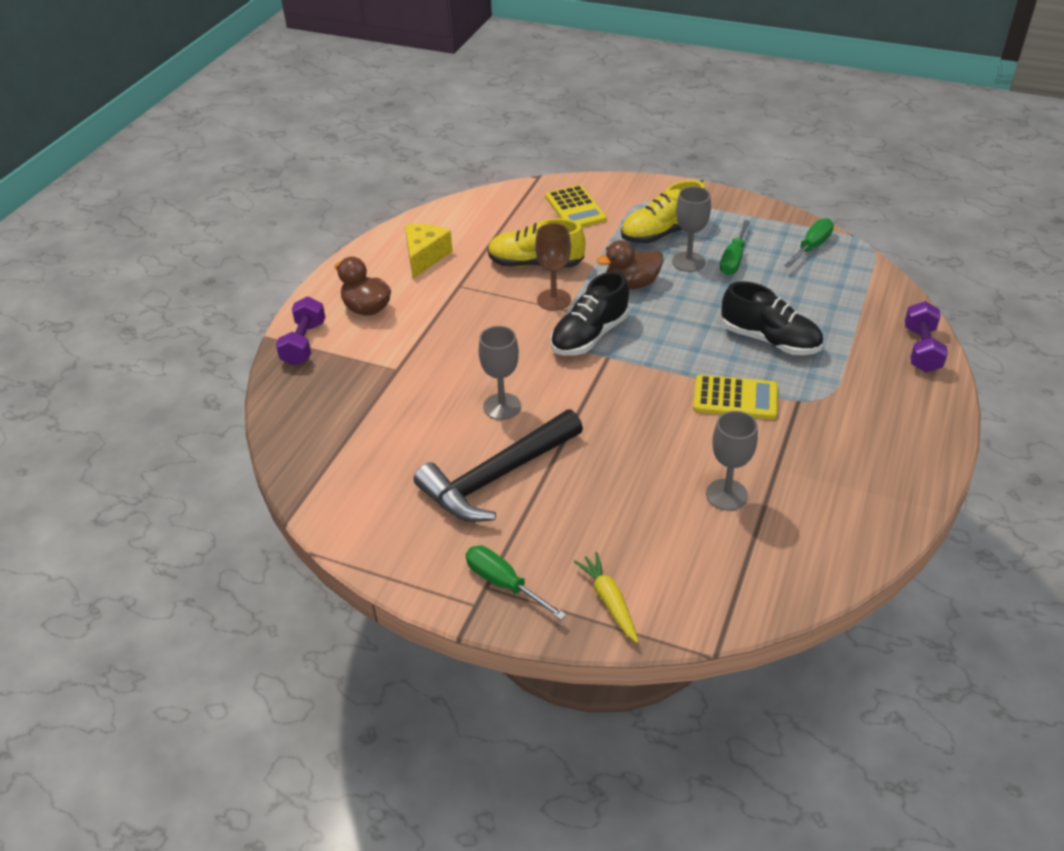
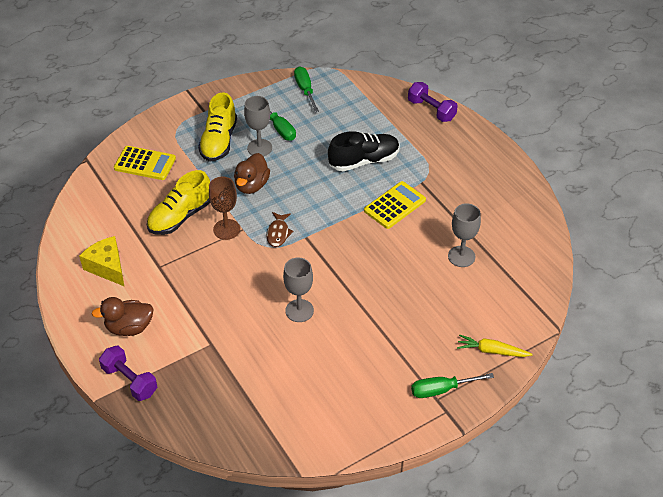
camera: 55 degrees left, 5 degrees up
black hammer [414,410,583,522] -> none
black shoe [550,272,629,356] -> brown fish [266,212,294,247]

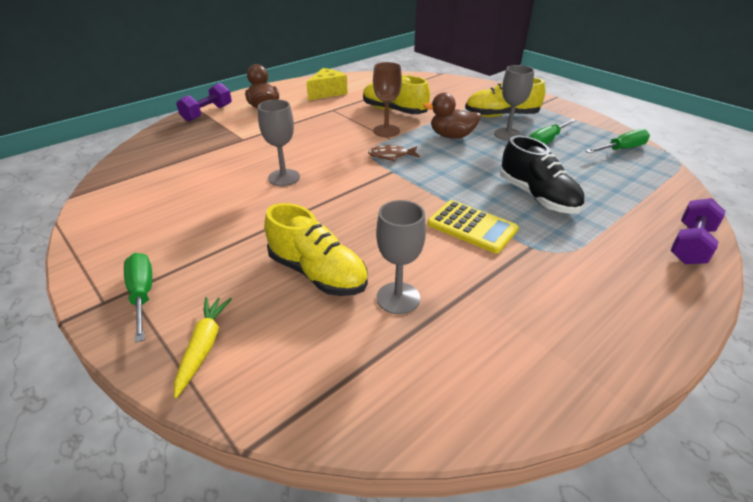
camera: 80 degrees right, 10 degrees down
yellow calculator [114,146,176,180] -> none
none -> yellow shoe [264,203,368,296]

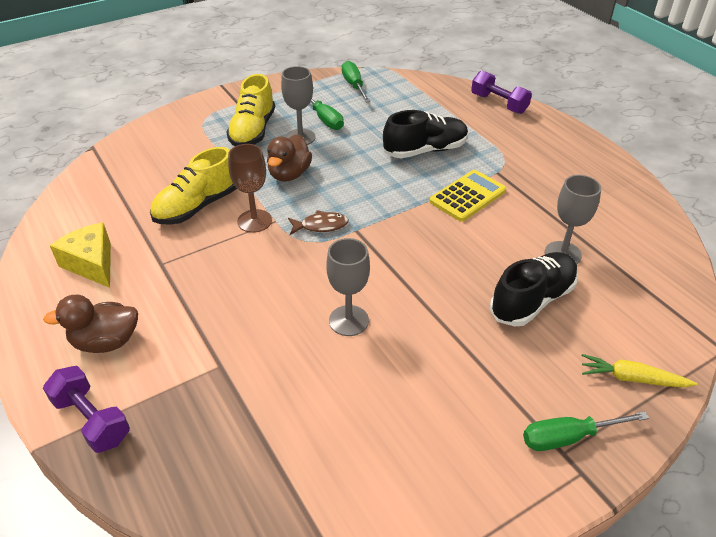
camera: 80 degrees left, 5 degrees up
yellow shoe [264,203,368,296] -> black shoe [490,252,578,326]
brown fish [368,145,420,161] -> brown fish turned 105 degrees counterclockwise [288,210,349,235]

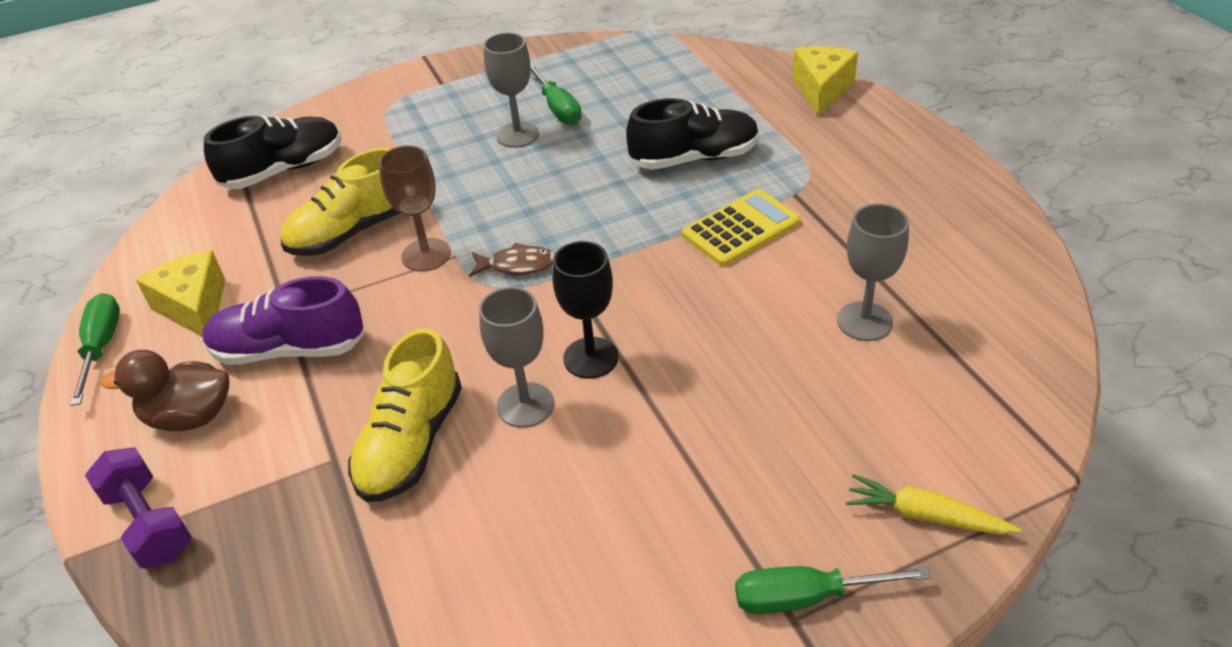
camera: 10 degrees right, 0 degrees up
yellow shoe [226,74,275,146] -> yellow shoe moved to [348,328,462,502]
brown duck [267,134,312,182] -> none
green screwdriver [342,61,370,102] -> green screwdriver moved to [70,293,120,406]
purple dumbbell [471,71,532,114] -> yellow cheese [792,46,858,116]
black shoe [490,252,578,326] -> black shoe moved to [204,115,341,189]
none -> purple shoe [203,276,365,365]
none -> black goblet [552,241,619,379]

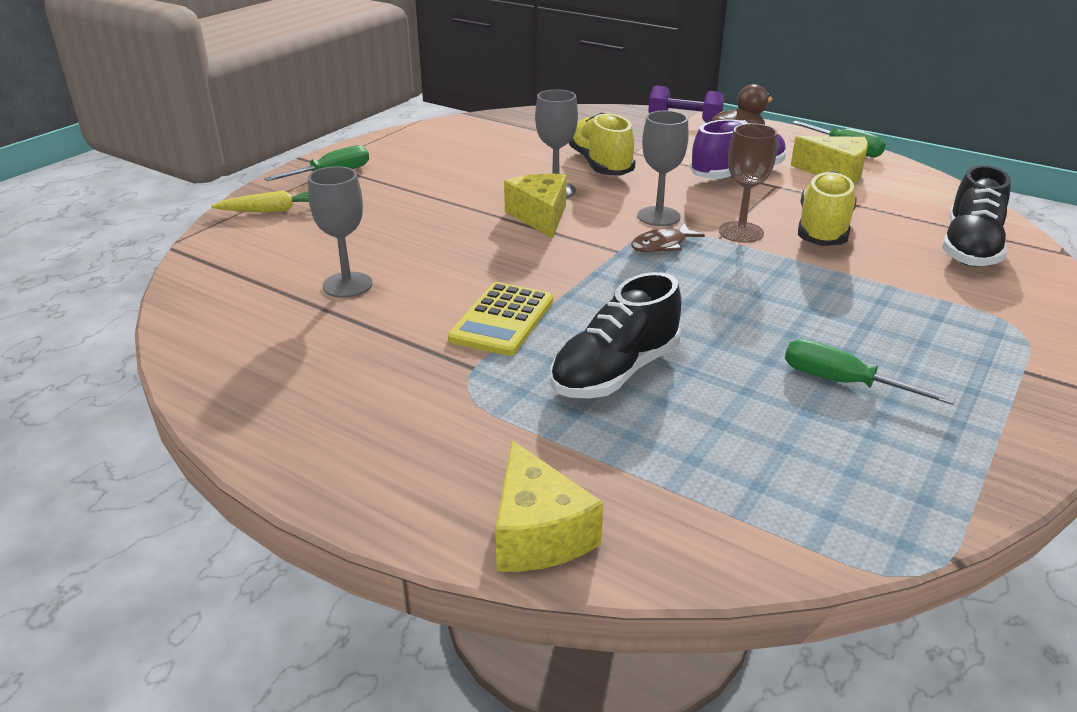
camera: 145 degrees right, 10 degrees down
grey goblet [484,33,539,148] -> grey goblet moved to [637,111,689,226]
black goblet [552,241,619,379] -> yellow cheese [504,174,567,239]

